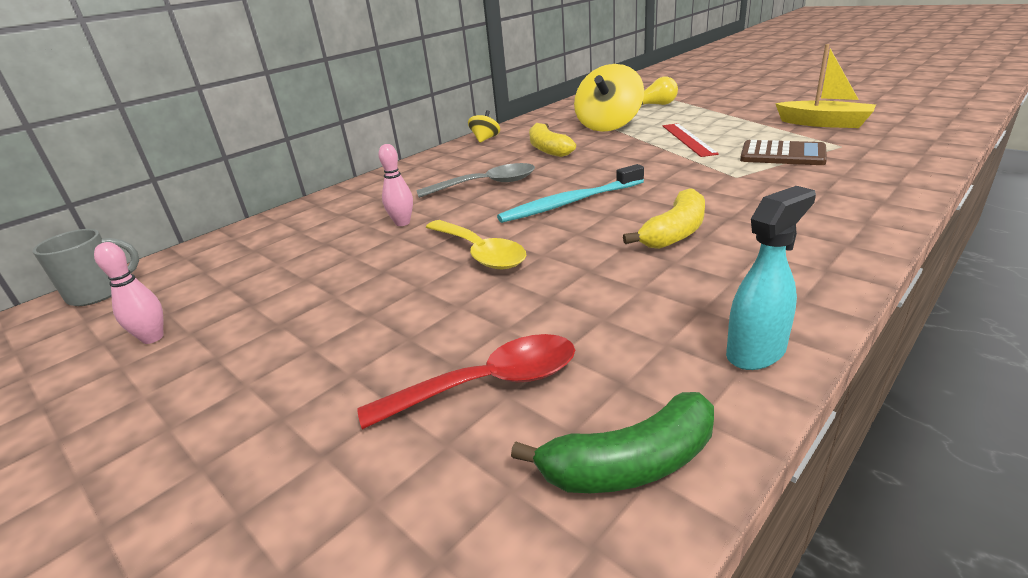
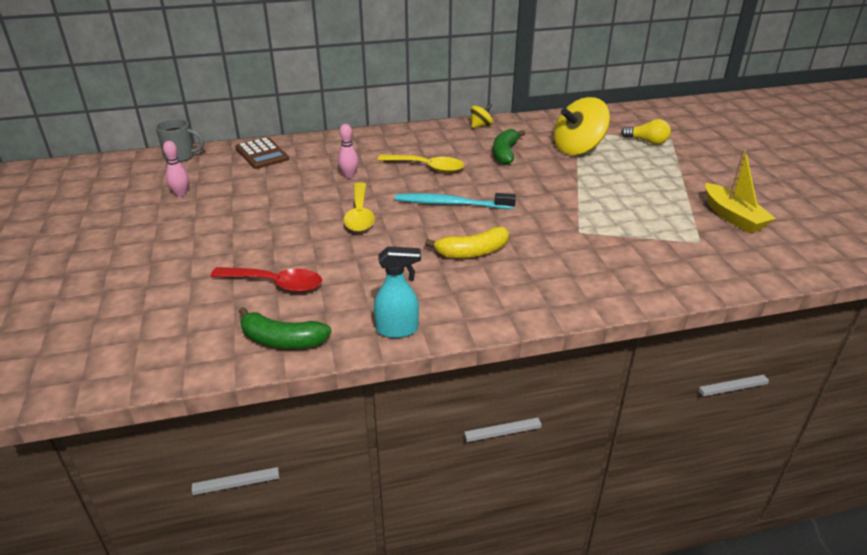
camera: 30 degrees right, 5 degrees up
grey spoon [416,163,535,198] -> yellow spoon [377,154,465,173]
yellow banana [529,123,576,157] -> green banana [493,129,525,165]
red ruler [663,123,719,157] -> none
brown calculator [740,140,827,165] -> brown calculator moved to [235,137,289,169]

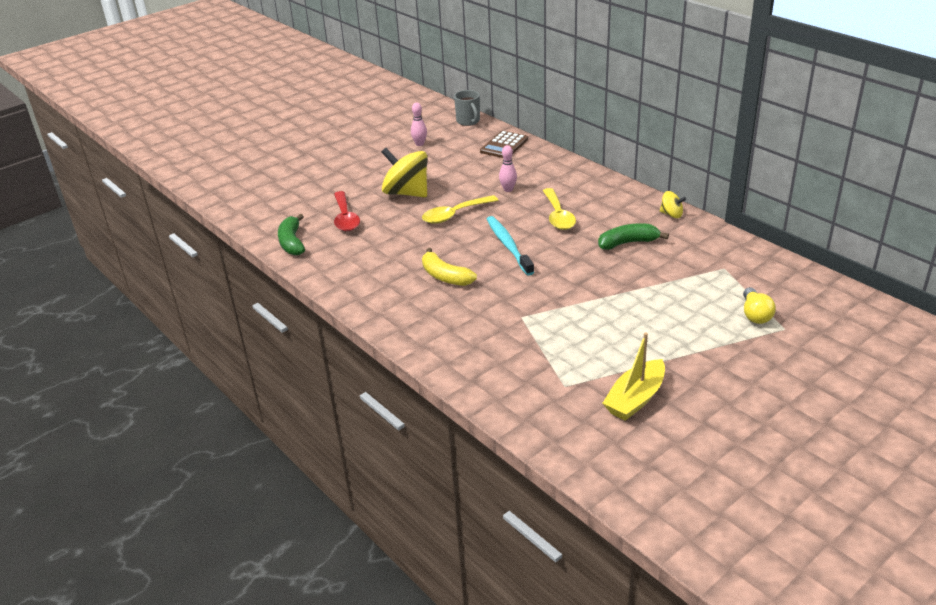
camera: 65 degrees right, 0 degrees up
turquoise spray bottle [374,246,421,338] -> none
yellow spinning top [554,97,610,155] -> yellow spinning top moved to [382,148,427,197]

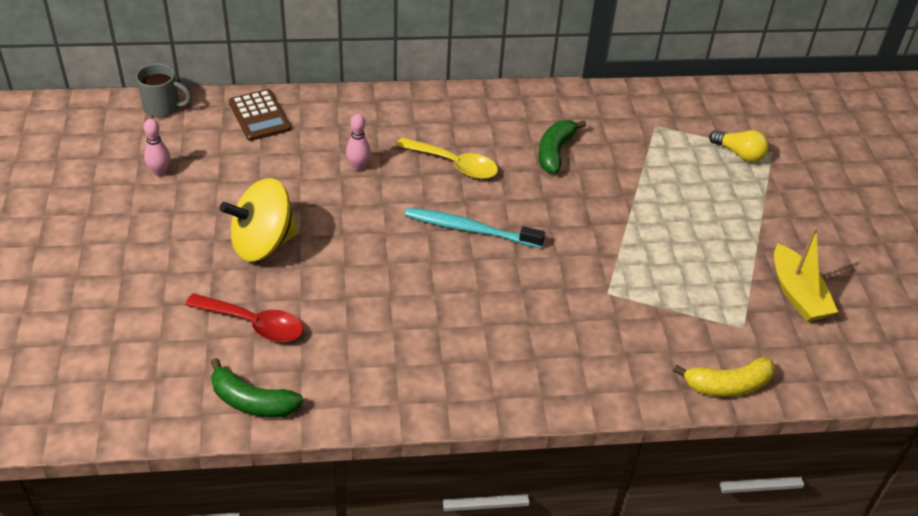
camera: 60 degrees left, 10 degrees up
yellow spoon [422,195,498,224] -> none
yellow banana [422,248,477,286] -> yellow banana moved to [673,357,775,397]
yellow spinning top [660,191,686,218] -> none

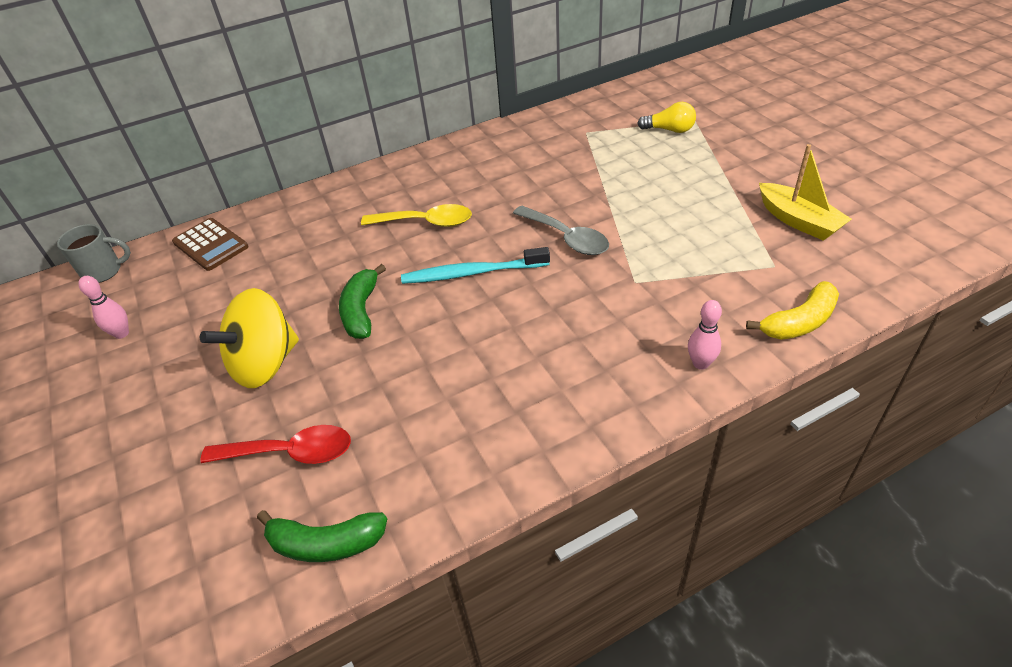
camera: 15 degrees left, 0 degrees up
pink bowling pin [346,114,371,171] -> pink bowling pin moved to [688,300,722,370]
green banana [538,120,586,174] -> green banana moved to [339,264,386,339]
none -> grey spoon [513,206,609,255]

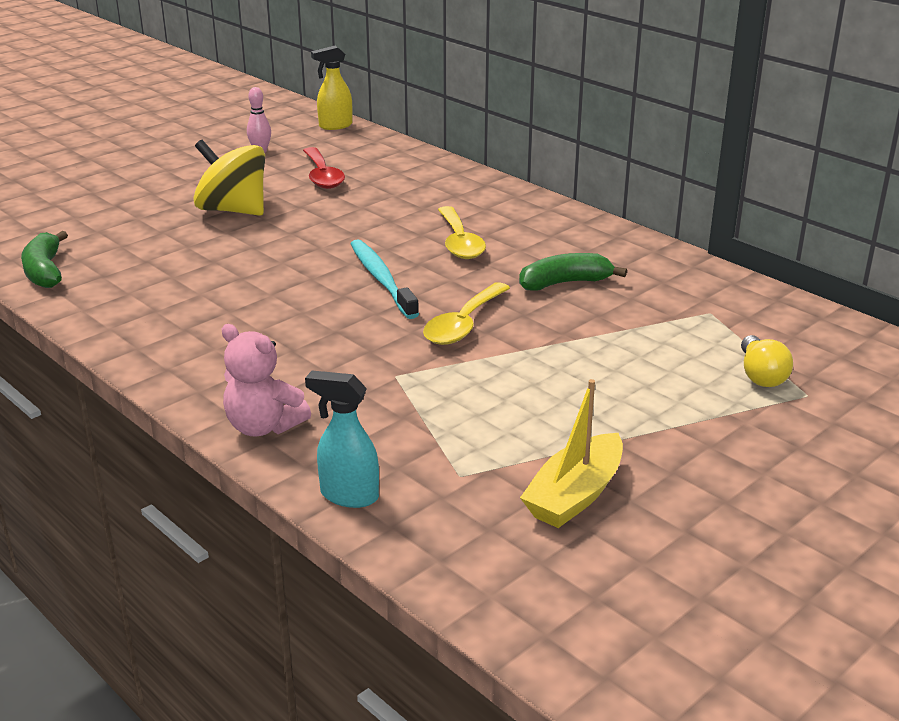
camera: 70 degrees right, 15 degrees down
grey mug [57,224,131,283] -> yellow spray bottle [311,46,353,130]
brown calculator [172,218,248,271] -> none
red spoon [200,425,351,464] -> red spoon moved to [303,147,345,189]
green banana [339,264,386,339] -> green banana moved to [519,253,627,291]
grey spoon [513,206,609,255] -> yellow spoon [423,282,510,345]
pink bowling pin [688,300,722,370] -> pink teddy bear [222,324,311,436]
yellow banana [746,281,839,340] -> turquoise spray bottle [305,370,379,508]

